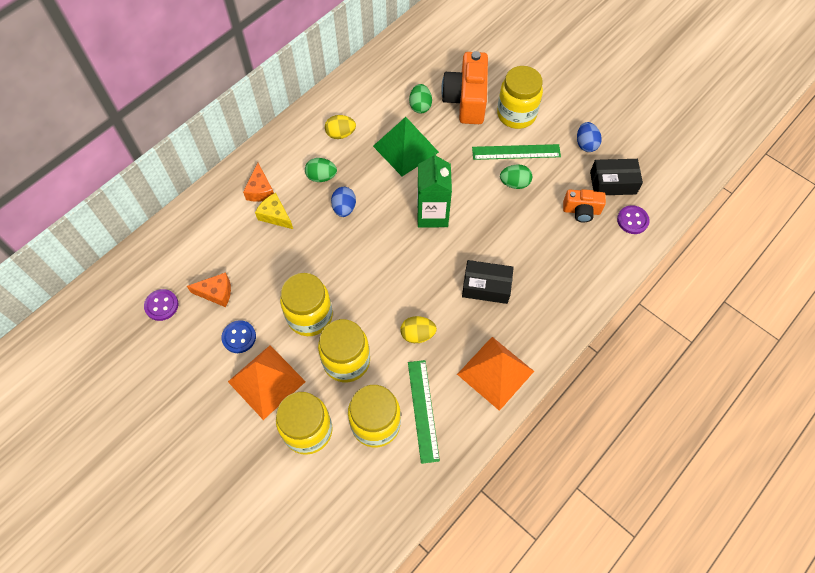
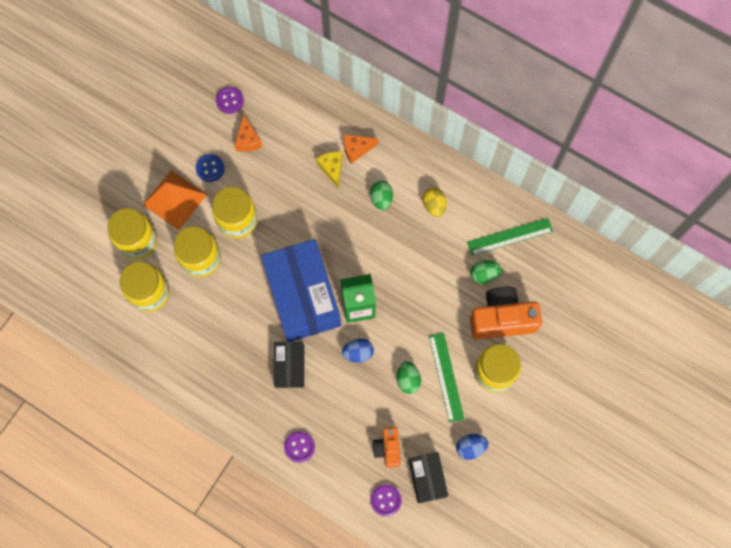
camera: 80 degrees right, 10 degrees up
yellow cheese [255,193,293,229] -> yellow cheese turned 45 degrees counterclockwise [316,151,343,188]
blue egg [331,187,356,217] -> blue egg moved to [342,338,374,363]
green pyramid [373,117,439,177] -> none
yellow egg [400,316,437,343] -> none
green ruler [408,360,440,464] -> green ruler moved to [467,218,553,256]
orange pyramid [457,337,534,411] -> none
none -> blue box [261,239,341,342]
none -> purple button [284,431,315,463]

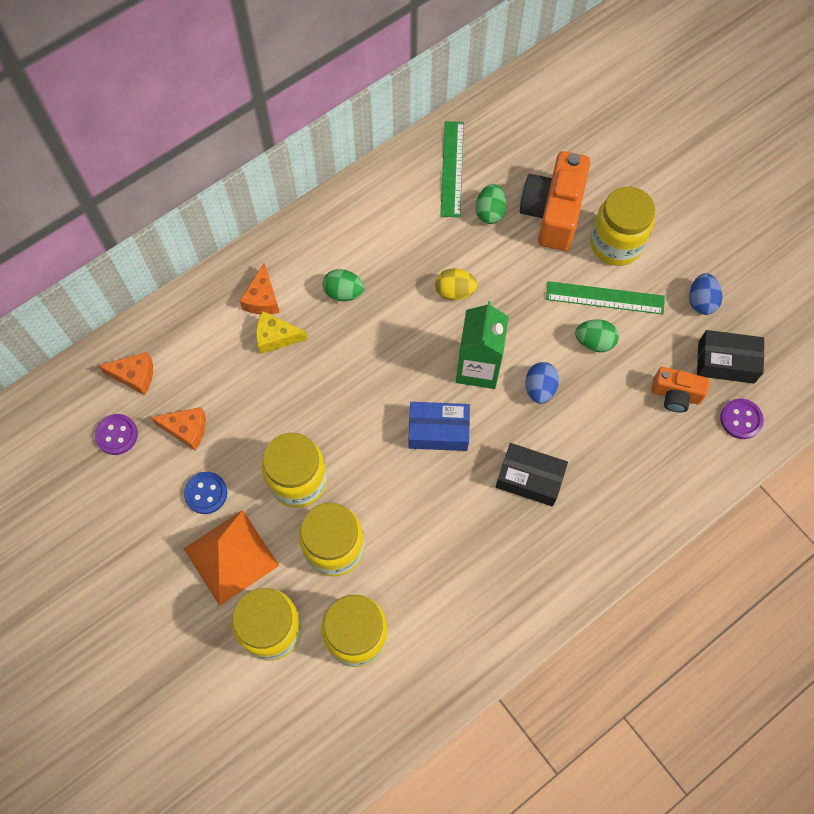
camera: 70 degrees left, 5 degrees down
blue box [261,239,341,342] -> blue box [409,402,470,451], size x0.50
purple button [284,431,315,463] -> none
yellow egg [423,188,447,217] -> yellow egg moved to [435,269,478,300]
none -> orange cheese [98,352,153,395]

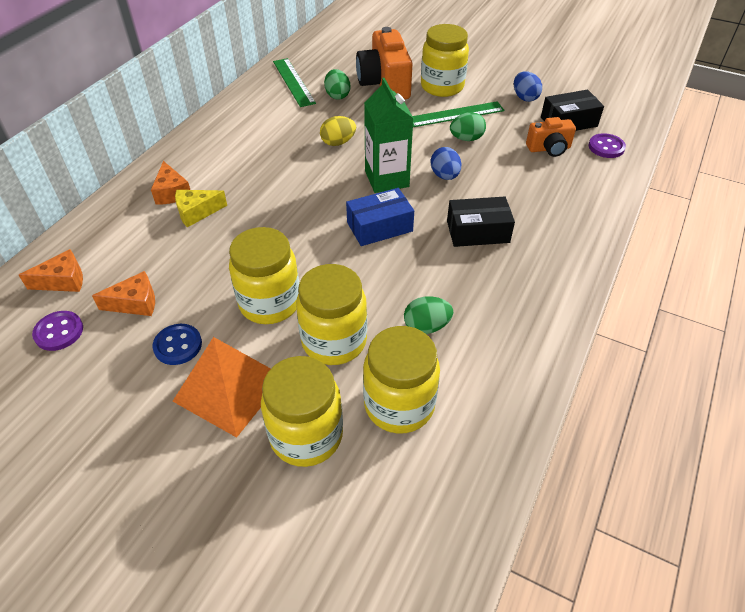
camera: 25 degrees left, 20 degrees down
green egg [323,269,364,301] -> green egg moved to [404,296,453,334]

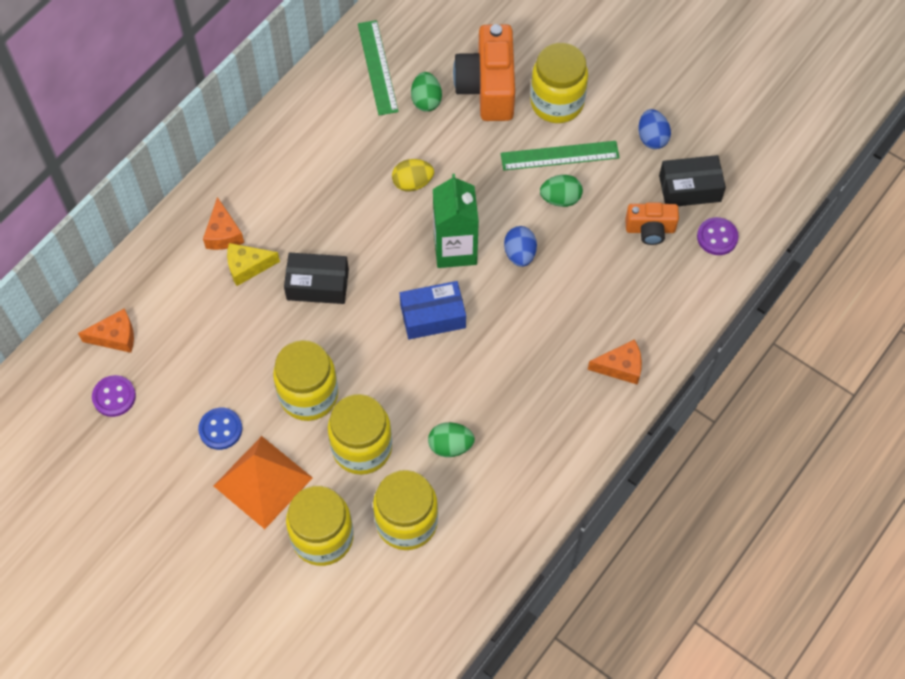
camera: 10 degrees right, 15 degrees up
orange cheese [92,271,155,316] -> orange cheese moved to [588,339,642,385]
black box [447,196,515,247] -> black box moved to [284,252,349,304]

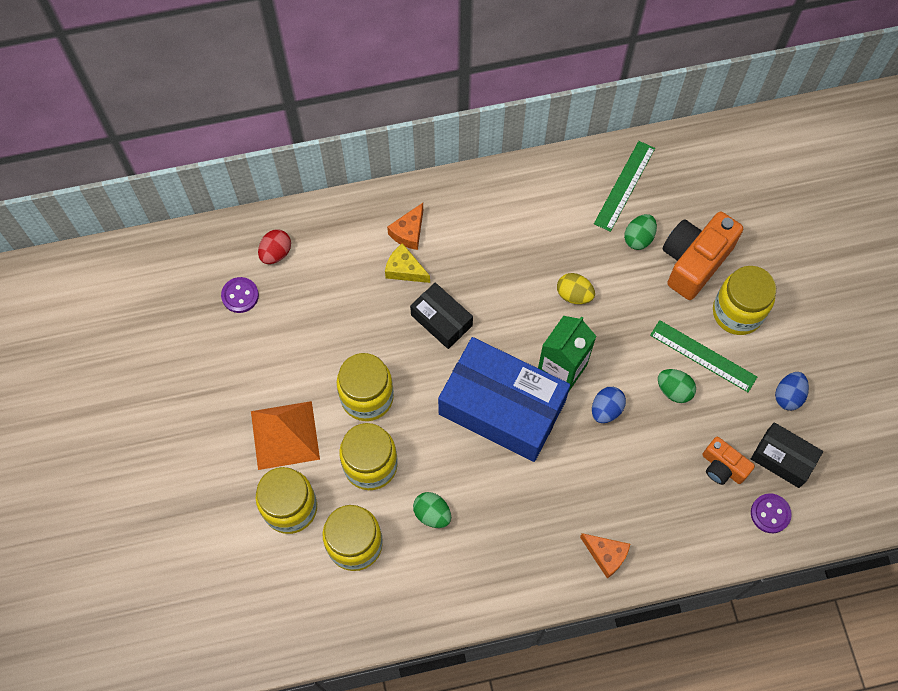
camera: 40 degrees right, 5 degrees up
orange cheese [78,309,134,353] -> red egg [258,230,291,264]
blue button [198,408,242,450] -> none
blue box [400,281,466,339] -> blue box [438,337,570,462], size x1.99

